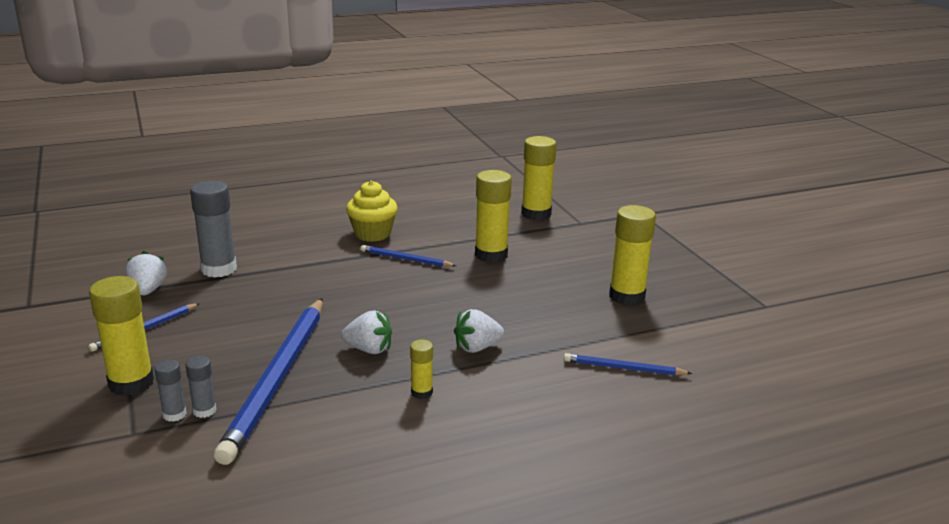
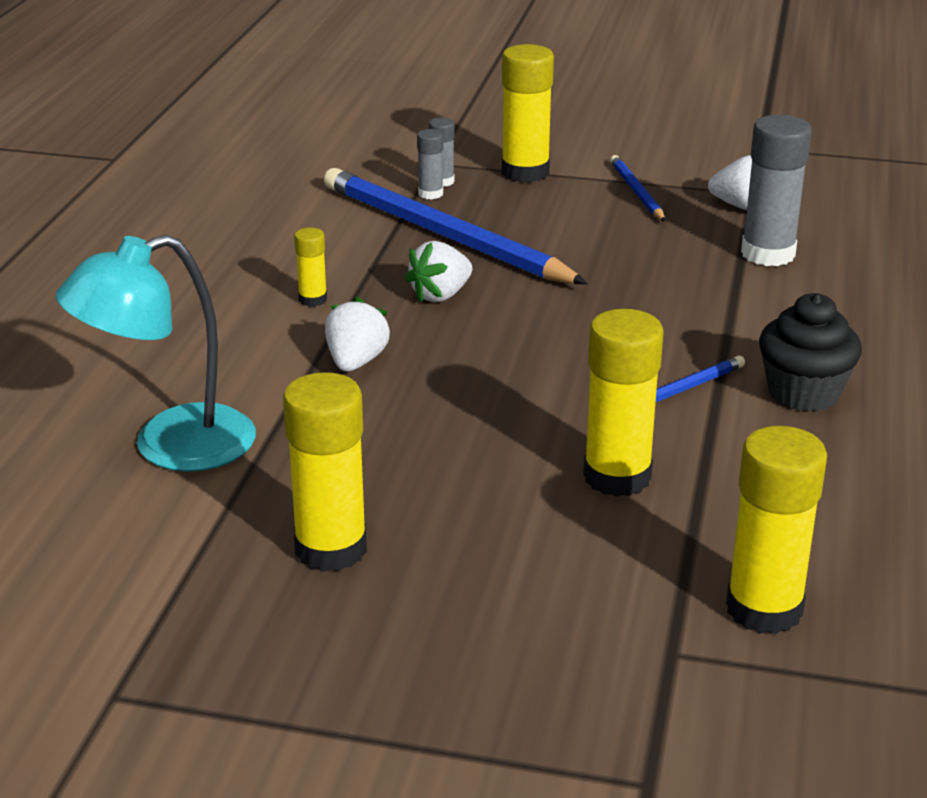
camera: 125 degrees right, 5 degrees up
yellow cupcake [346,180,398,242] -> black cupcake [759,293,862,412]
blue pencil [564,353,692,376] -> turquoise lamp [56,235,256,472]

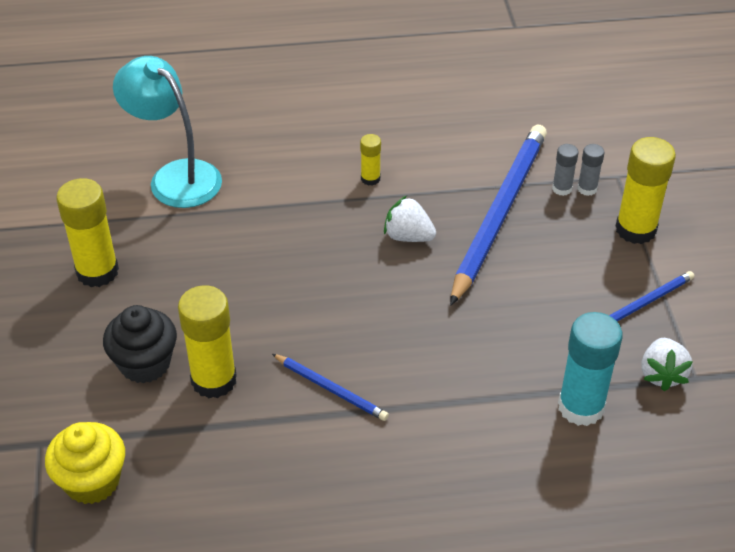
camera: 70 degrees right, 15 degrees up
white strawberry [325,297,390,371] -> none
yellow glue stick [726,426,827,634] -> yellow cupcake [45,422,125,504]
grey glue stick [741,115,812,266] -> turquoise glue stick [558,312,623,426]
black cupcake [759,293,862,412] -> black cupcake moved to [103,305,177,383]

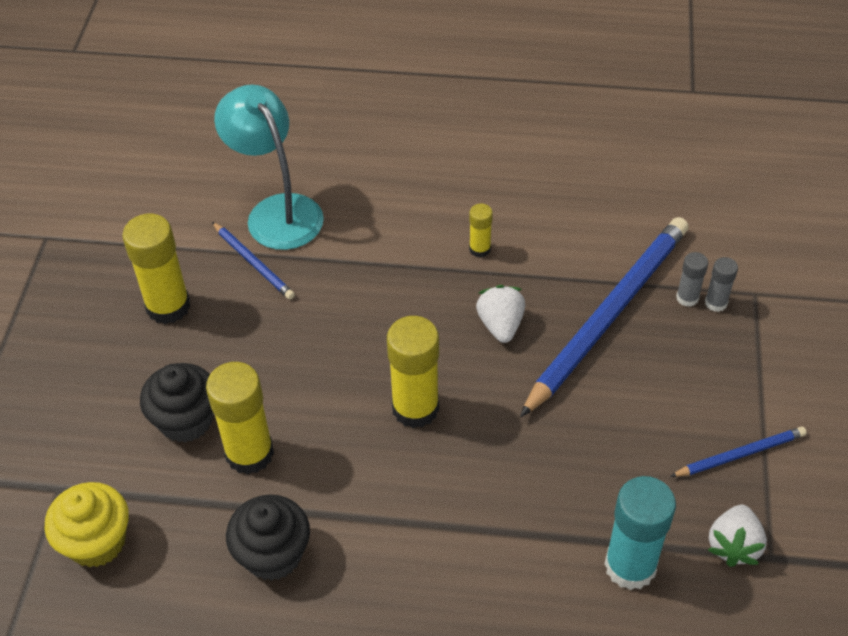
camera: 15 degrees right, 5 degrees up
blue pencil [272,354,389,421] -> blue pencil moved to [212,222,295,300]
white strawberry [384,196,436,242] -> white strawberry turned 45 degrees clockwise [476,285,525,343]
yellow glue stick [616,137,676,244] -> yellow glue stick moved to [387,316,439,428]
none -> black cupcake [226,495,310,581]

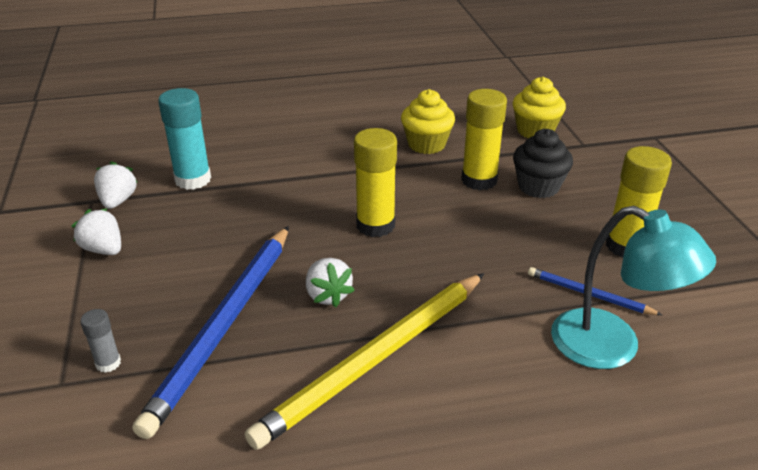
camera: 160 degrees right, 15 degrees down
black cupcake [226,495,310,581] -> yellow cupcake [401,89,455,154]
yellow glue stick [469,204,493,258] -> yellow pencil [245,273,484,450]
blue pencil [670,427,807,477] -> white strawberry [71,208,121,255]
grey glue stick [676,252,708,307] -> none

